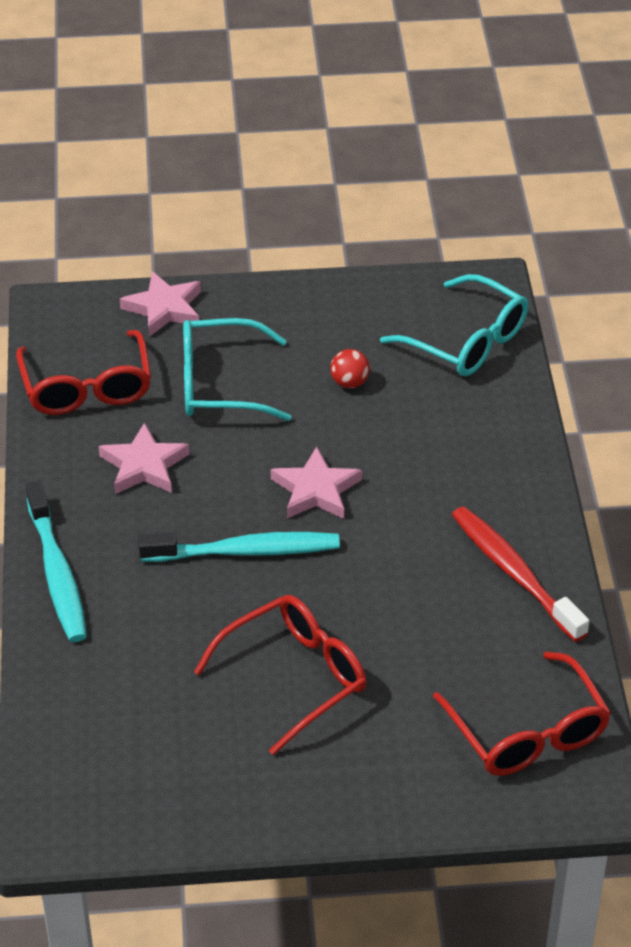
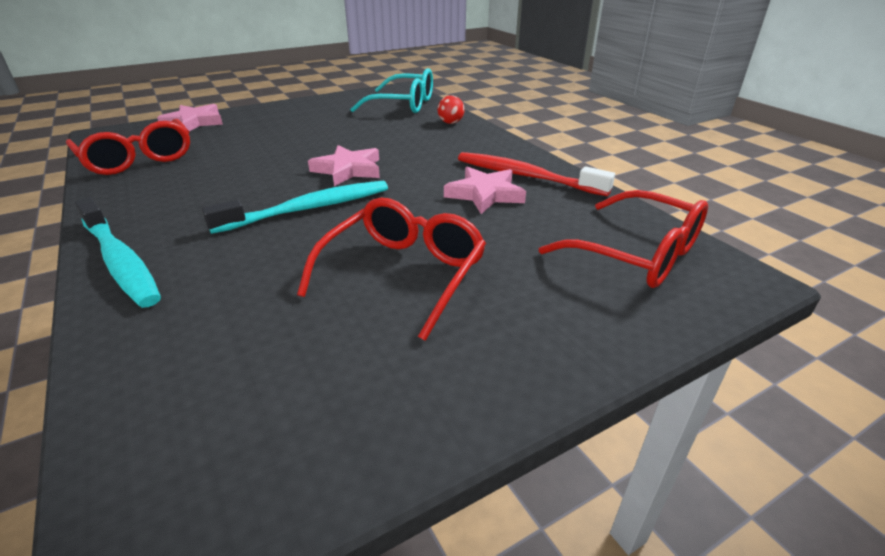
camera: 25 degrees left, 10 degrees down
pink star [99,422,190,494] -> pink star moved to [444,167,526,214]
turquoise glasses [183,318,292,421] -> none
red ball [330,349,370,388] -> red ball moved to [438,95,465,124]

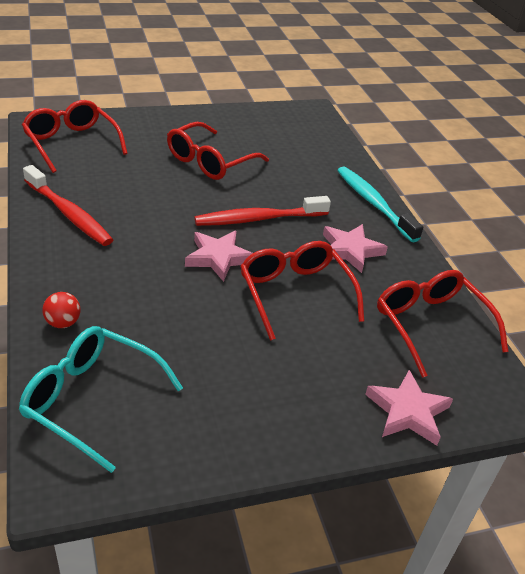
camera: 170 degrees left, 5 degrees up
turquoise toothbrush [202,181,388,234] -> red toothbrush [194,196,331,226]
pink star [444,167,526,214] -> pink star moved to [323,224,388,273]
none -> red glasses [240,241,364,341]

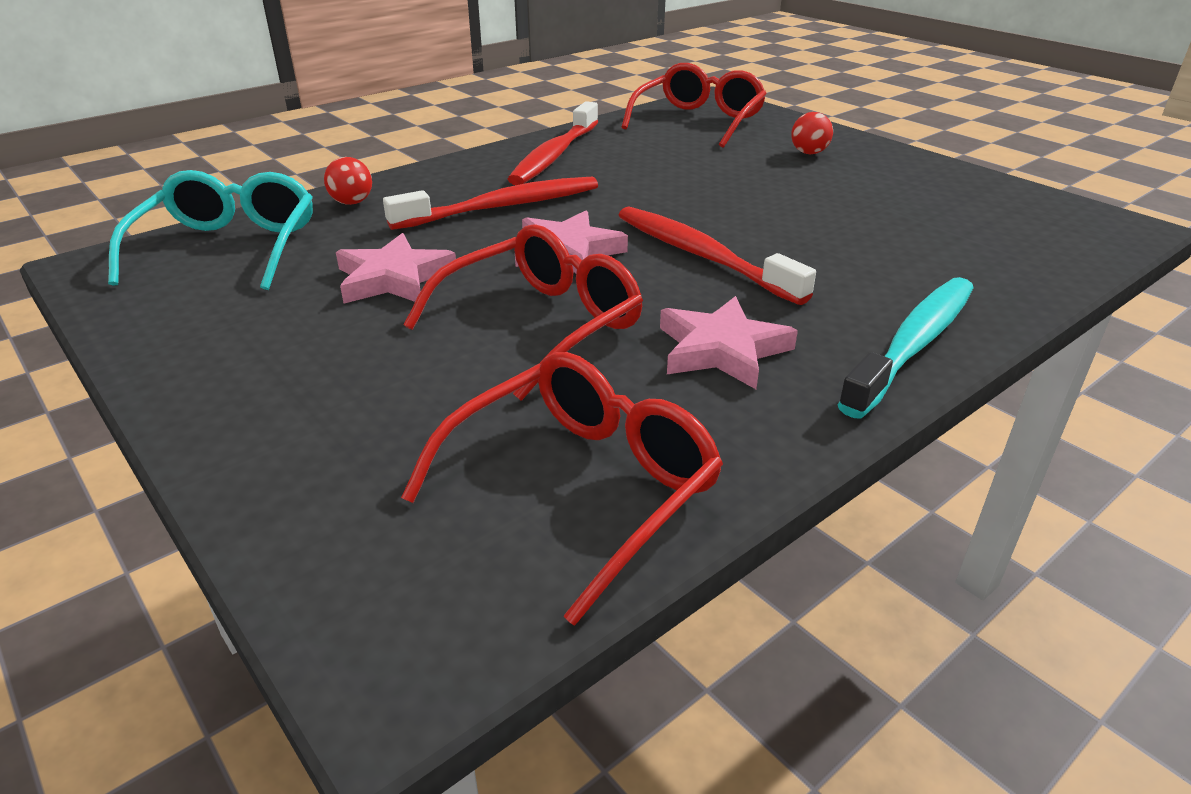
camera: 70 degrees right, 5 degrees down
red glasses [167,122,269,180] -> none
pink star [365,370,453,446] -> pink star moved to [336,233,456,304]
none -> red toothbrush [383,176,598,230]
none -> red ball [791,112,833,154]

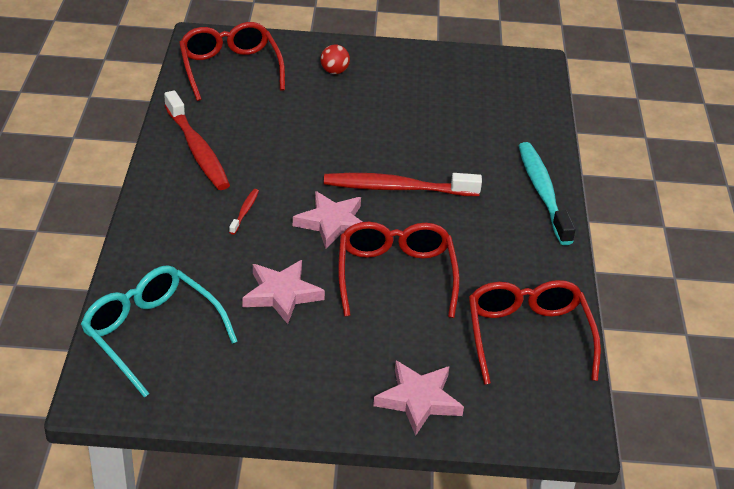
camera: 50 degrees left, 5 degrees up
red ball [324,157,372,205] -> none
red toothbrush [383,176,598,230] -> red toothbrush [229,189,259,235], size x0.44
pink star [660,296,798,389] -> pink star moved to [373,361,464,436]

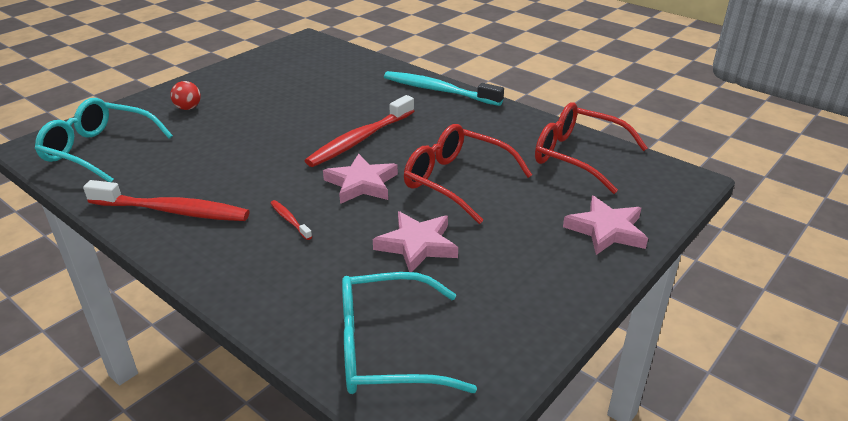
camera: 50 degrees left, 5 degrees down
red glasses [179,22,285,101] -> turquoise glasses [35,98,173,182]

